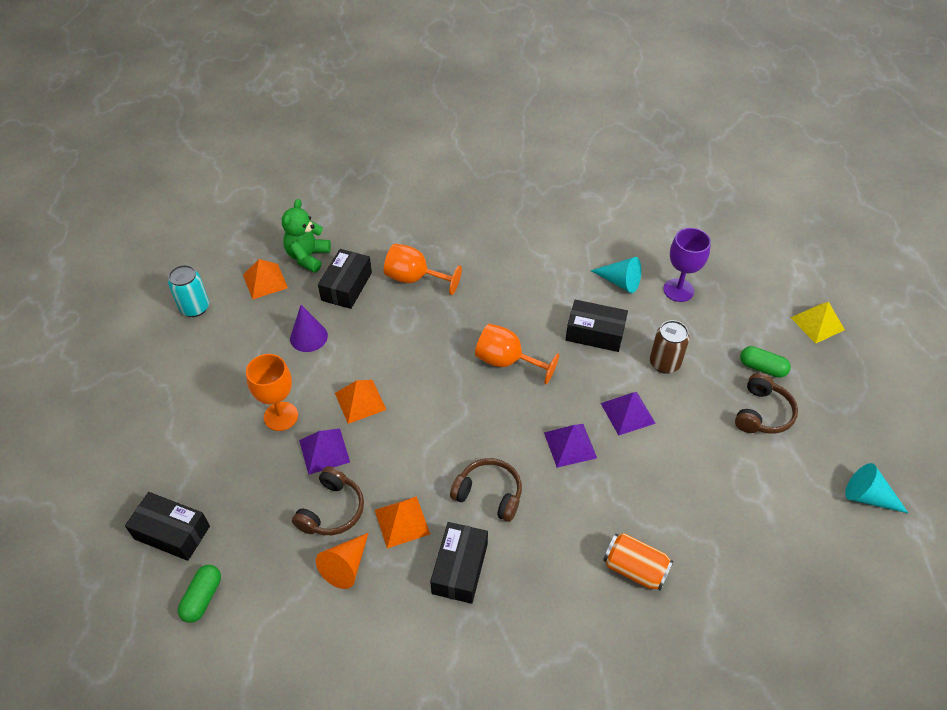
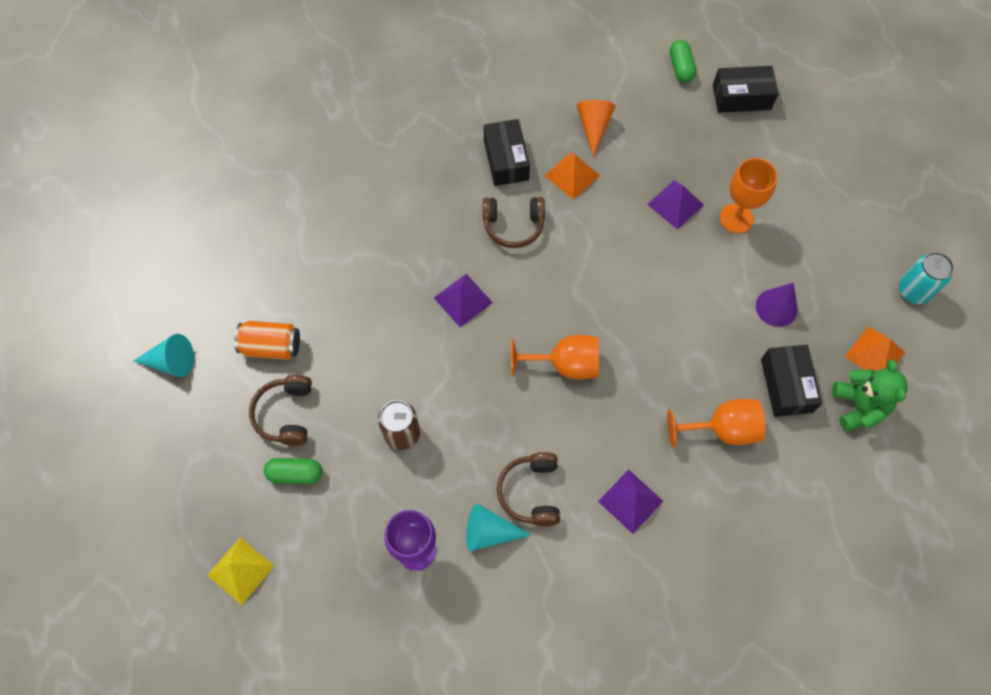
camera: 155 degrees right, 15 degrees up
brown headphones [292,466,364,535] -> brown headphones moved to [497,452,560,526]
orange pyramid [335,380,386,424] -> none
black box [566,300,628,352] -> none
purple pyramid [601,392,656,436] -> purple pyramid moved to [598,470,663,534]
orange can [603,533,674,590] -> orange can moved to [234,321,300,360]

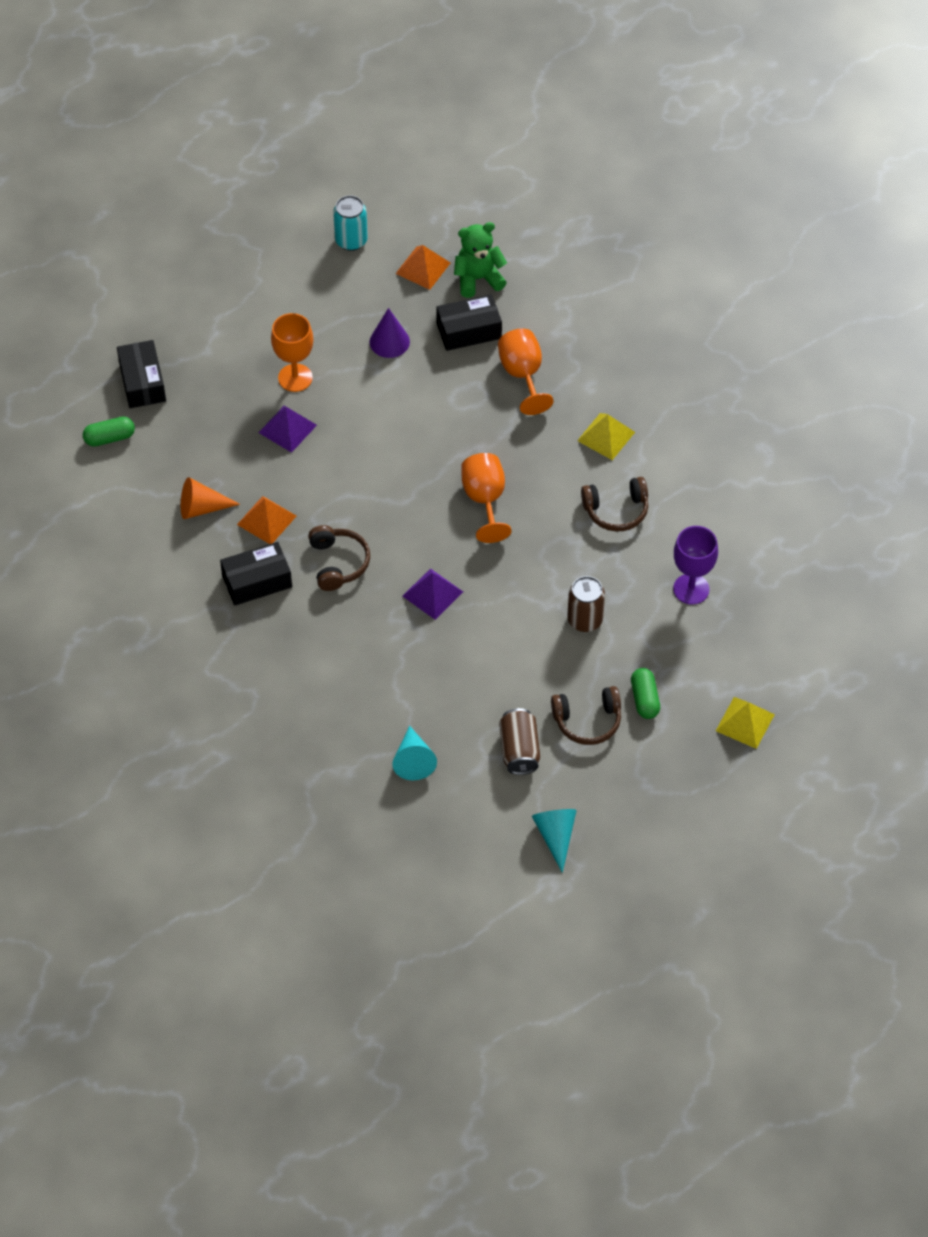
camera: 100 degrees left, 10 degrees down
orange can [234,321,300,360] -> brown can [499,708,540,775]
turquoise cone [466,504,532,551] -> turquoise cone moved to [392,726,437,780]
purple pyramid [598,470,663,534] -> yellow pyramid [577,413,635,460]

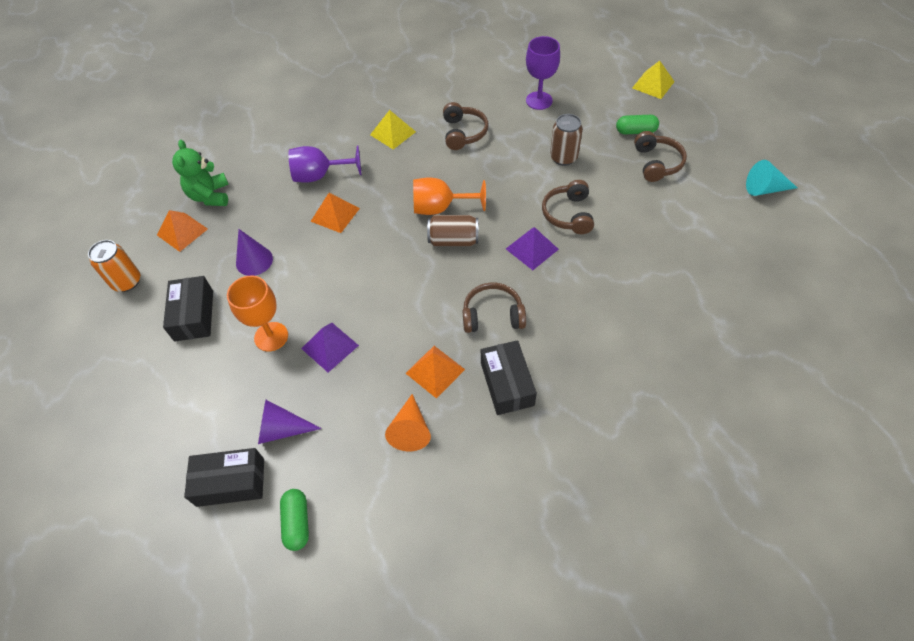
camera: 80 degrees left, 0 degrees up
turquoise can [333,195,368,251] -> orange can [88,240,140,292]
turquoise cone [392,726,437,780] -> none
black box [436,294,502,351] -> black box moved to [163,276,213,342]
orange goblet [498,328,554,415] -> purple goblet [288,146,362,183]
brown can [499,708,540,775] -> brown can moved to [427,215,478,246]
none -> purple cone [258,400,322,444]
none -> orange pyramid [310,193,360,233]
none -> brown headphones [542,180,594,234]

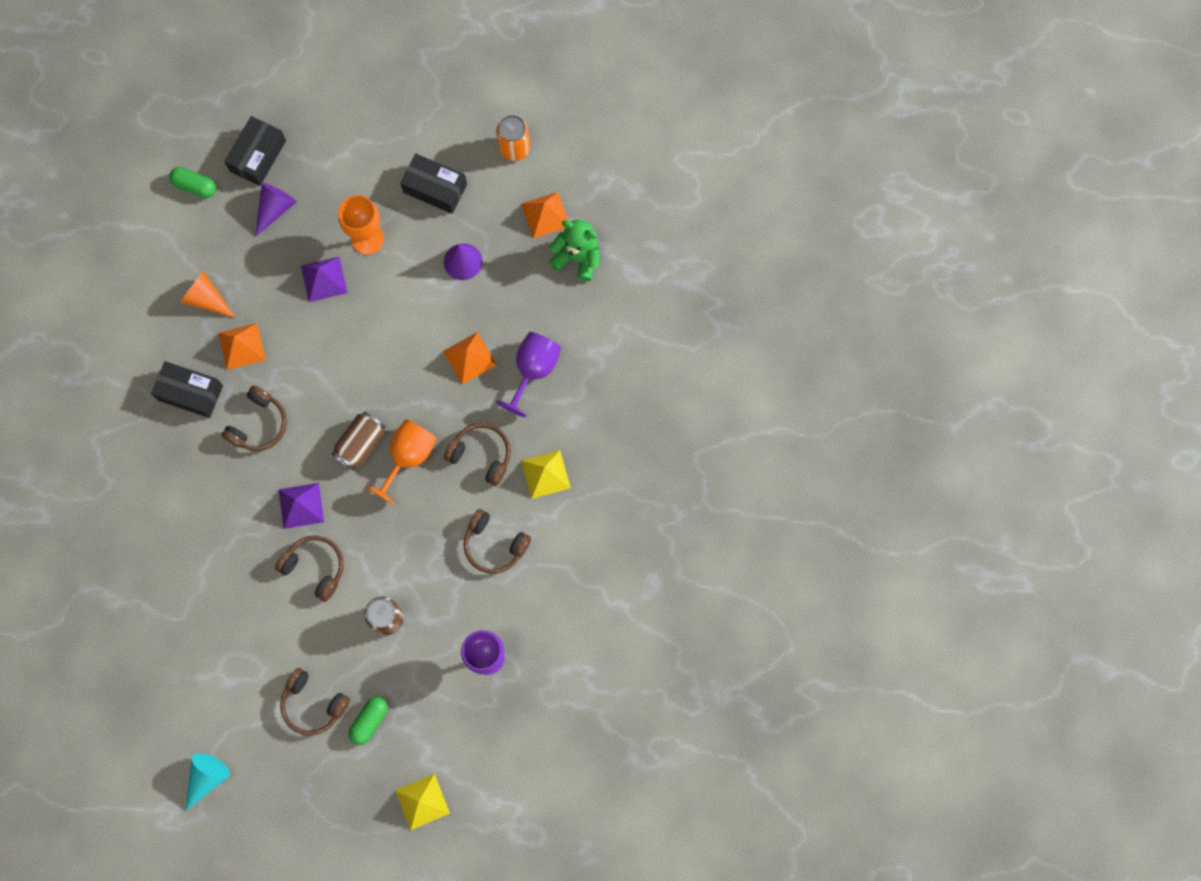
camera: 120 degrees right, 20 degrees up
none -> brown headphones [444,423,511,486]

